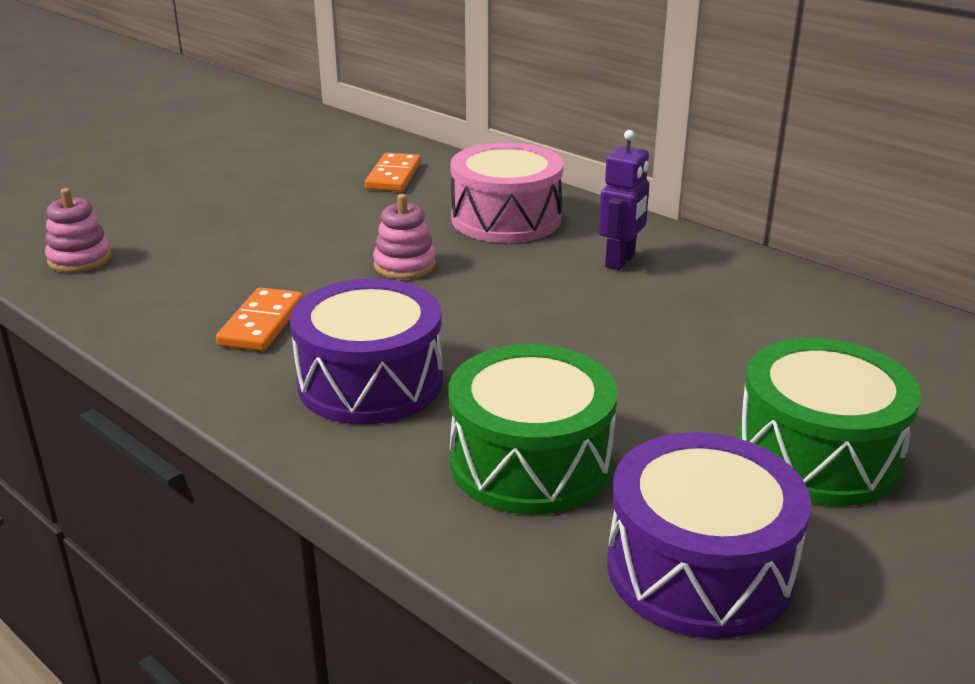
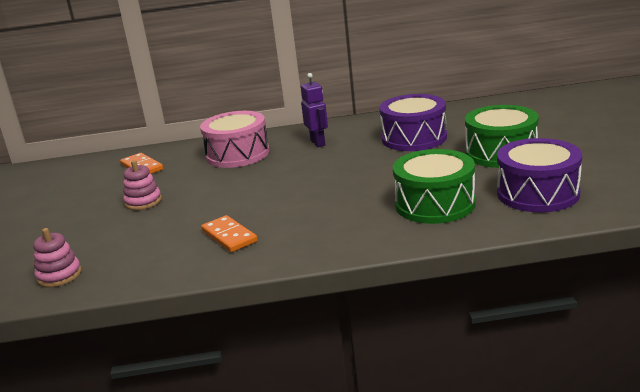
camera: 45 degrees left, 5 degrees down
purple drum [290,278,443,425] -> purple drum moved to [379,94,447,151]
pink stacking toy [373,194,436,279] -> pink stacking toy moved to [123,160,162,210]

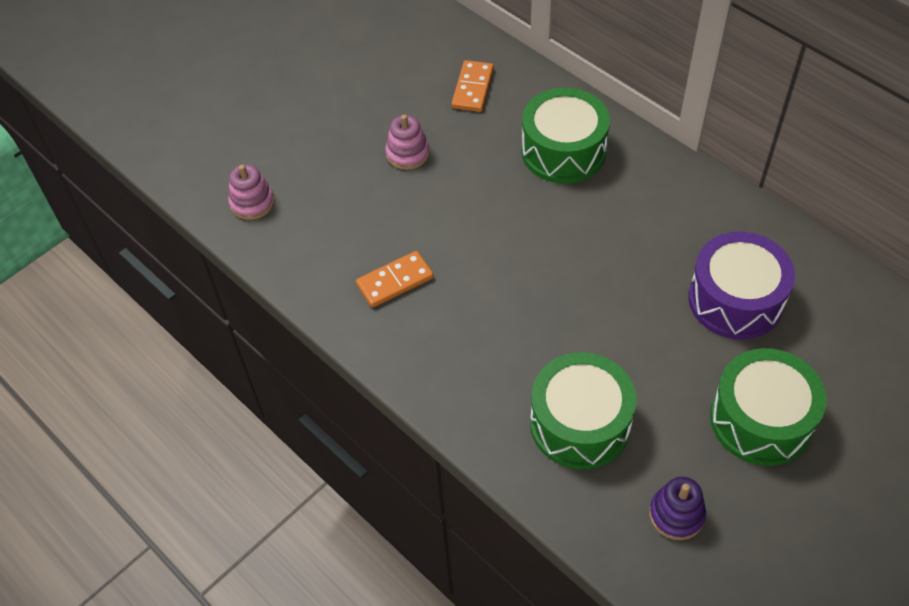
camera: 50 degrees right, 30 degrees up
pink drum [200,111,269,168] -> green drum [521,88,610,184]
orange domino [201,215,258,252] -> orange domino turned 45 degrees clockwise [356,251,434,307]
purple robot [301,73,328,147] -> none
purple drum [497,138,582,212] -> purple stacking toy [649,477,706,540]

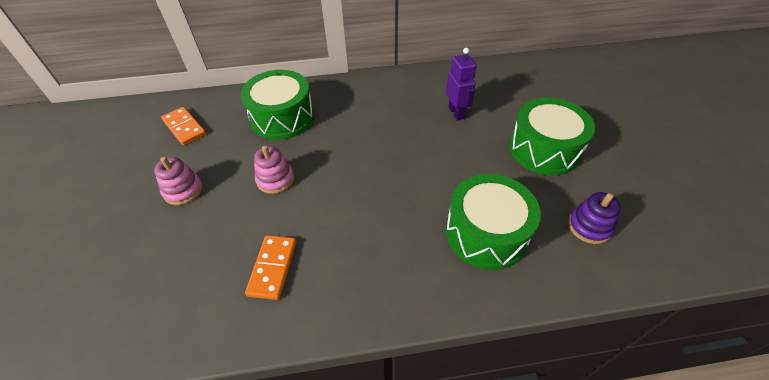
camera: 55 degrees left, 5 degrees down
pink stacking toy [228,164,275,220] -> pink stacking toy moved to [254,146,294,194]
purple drum [688,231,795,340] -> purple robot [446,48,477,121]

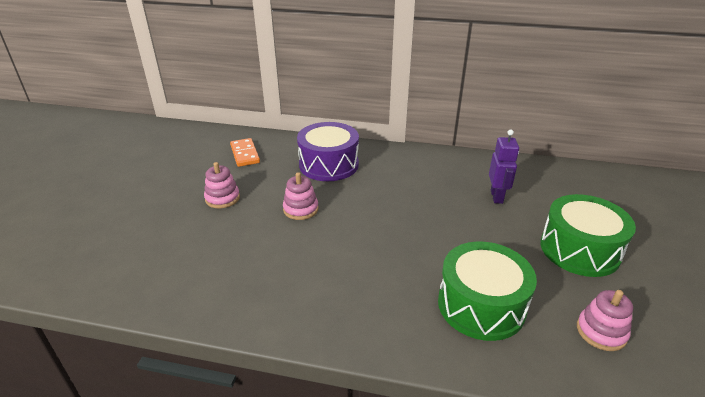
camera: 20 degrees right, 15 degrees down
green drum [241,70,314,140] -> purple drum [297,122,359,181]
orange domino [245,235,296,300] -> none
purple stacking toy [568,192,621,244] -> pink stacking toy [577,290,633,351]

